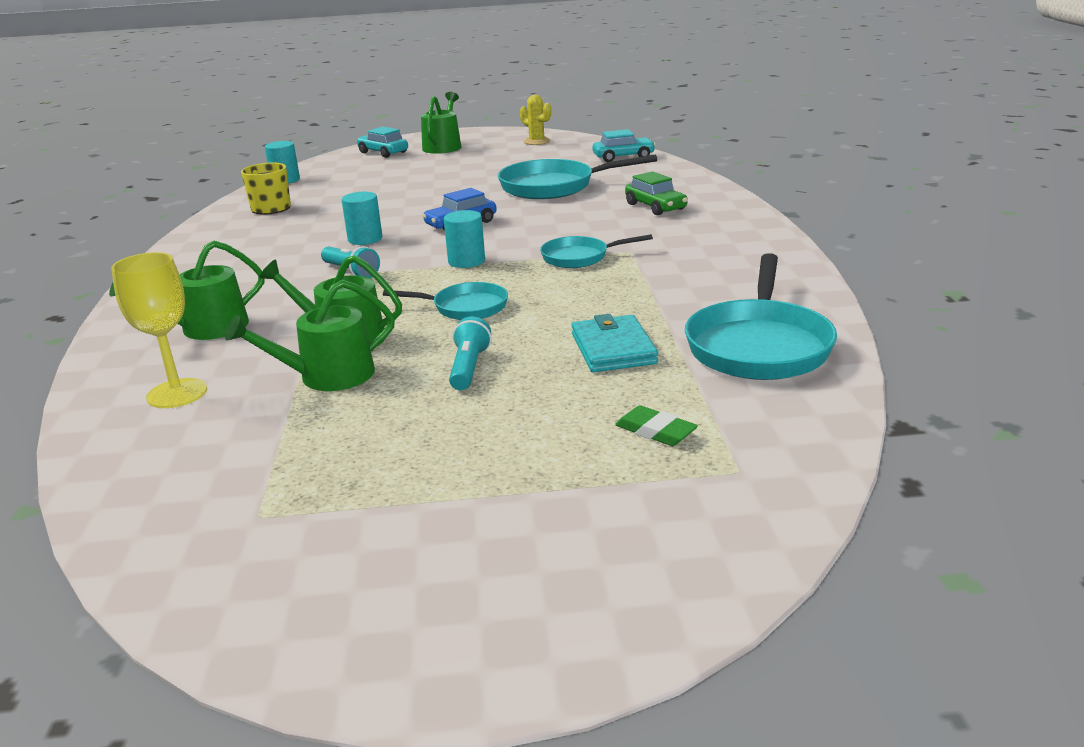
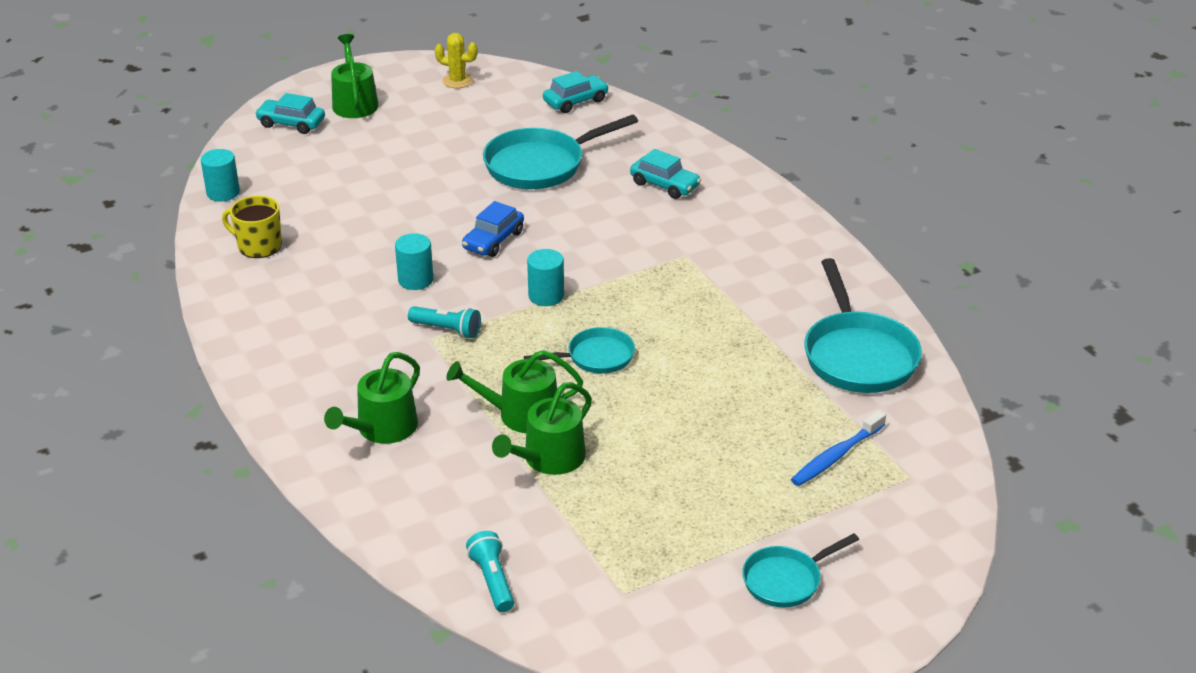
camera: 25 degrees left, 10 degrees up
yellow goblet [111,252,207,408] -> none
turquoise flashlight [449,316,492,390] -> turquoise flashlight moved to [466,531,514,612]
turquoise pan [540,234,653,268] -> turquoise pan moved to [742,533,859,608]
turquoise wallet [571,314,658,372] -> none
green eraser [615,406,698,446] -> blue toothbrush [791,410,886,486]
green car [625,171,688,215] -> turquoise car [630,149,701,199]

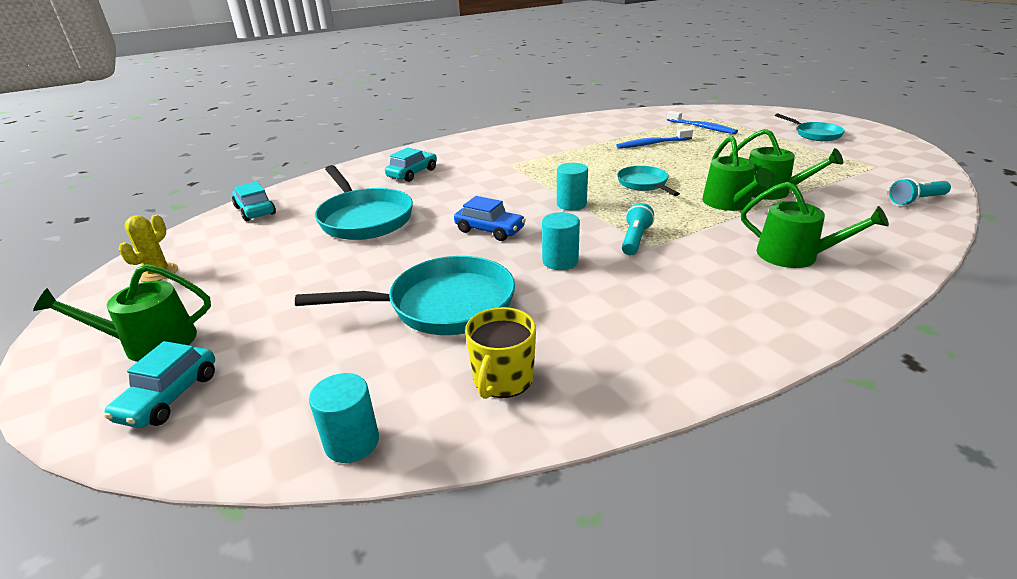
camera: 90 degrees left, 5 degrees down
turquoise pan [804,258,922,393] -> turquoise pan moved to [295,256,515,335]
none -> blue toothbrush [617,128,693,149]

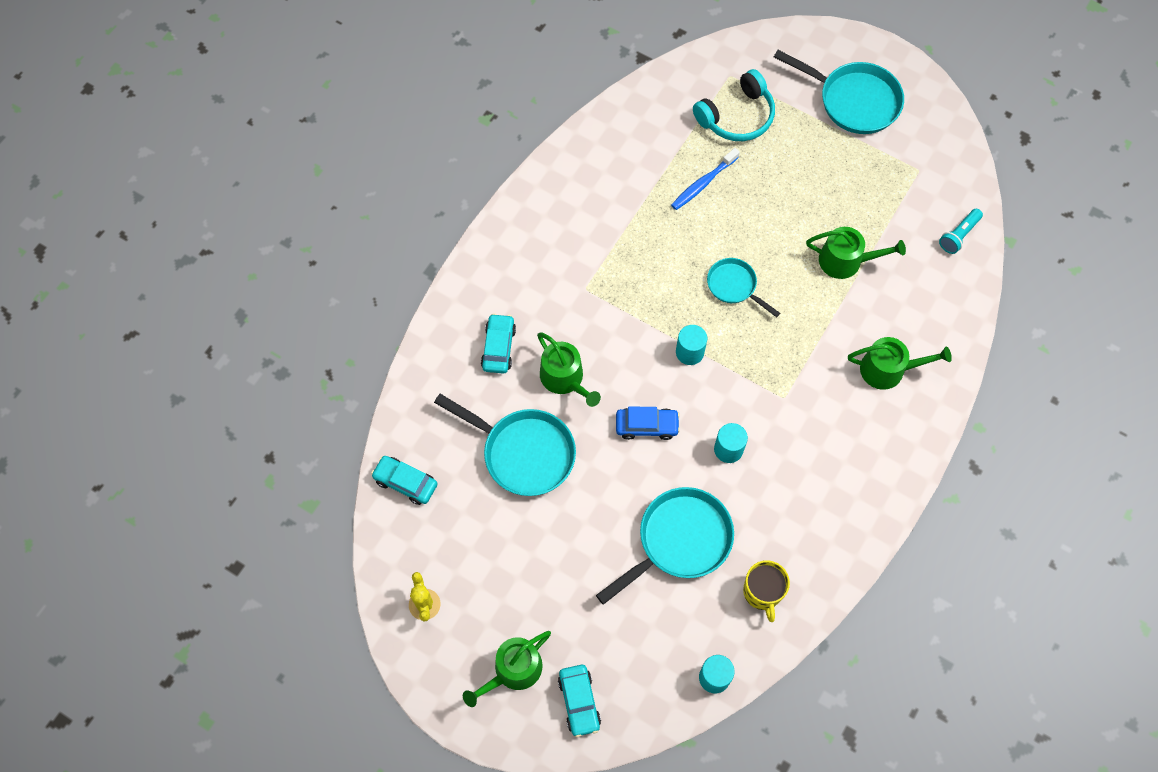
camera: 30 degrees left, 35 degrees up
turquoise flashlight [622,203,654,255] -> none
blue toothbrush [667,111,738,134] -> turquoise headphones [693,69,775,141]
green watering can [702,136,774,211] -> green watering can moved to [537,333,601,407]
turquoise pan [775,113,845,141] -> turquoise pan [774,50,904,134], size x1.74

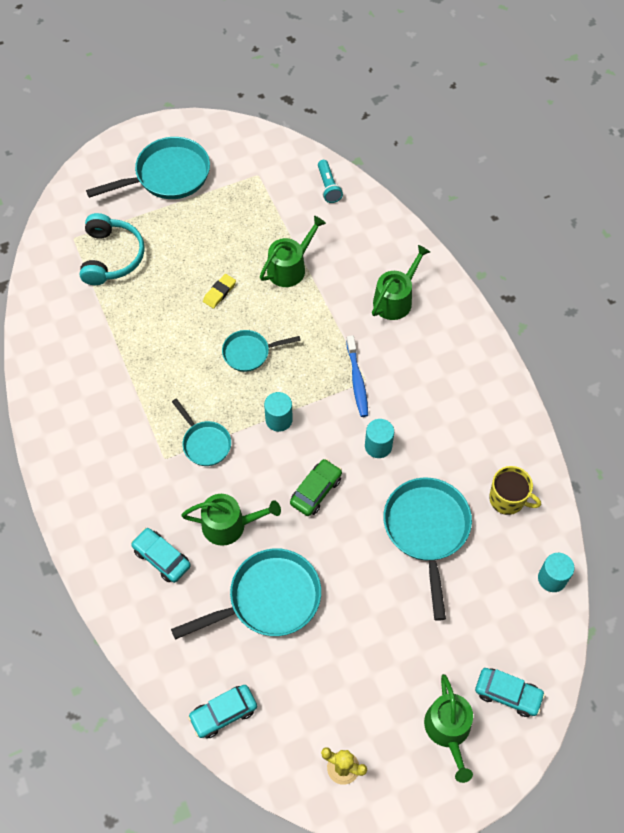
camera: 55 degrees left, 5 degrees down
blue car [616,407,680,440] -> green car [290,459,342,516]
blue toothbrush [671,148,740,210] -> blue toothbrush moved to [346,335,368,417]
none -> turquoise pan [172,399,231,466]
none -> yellow eraser [203,274,236,309]

